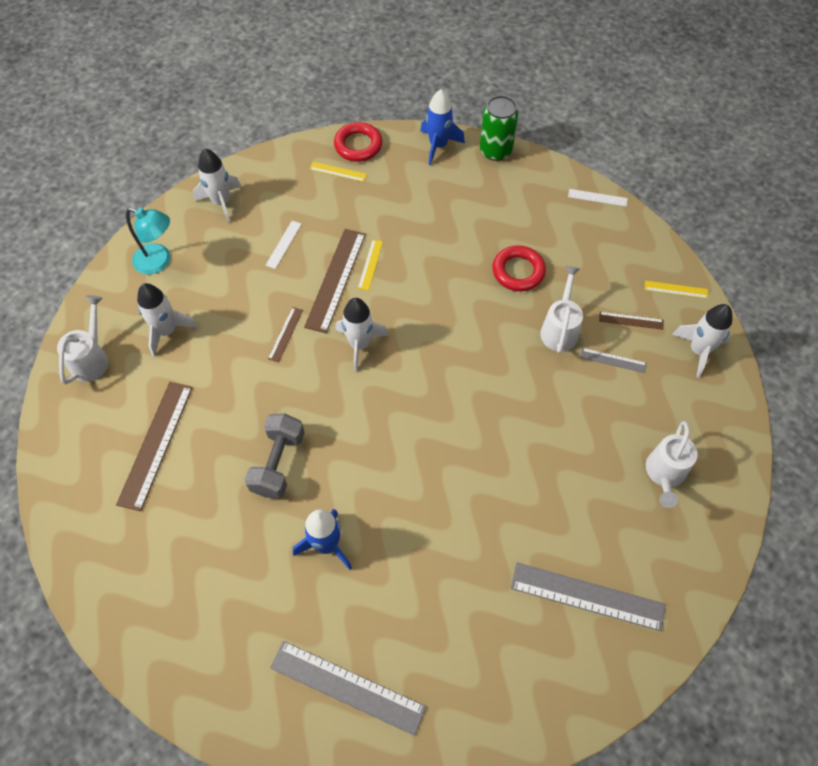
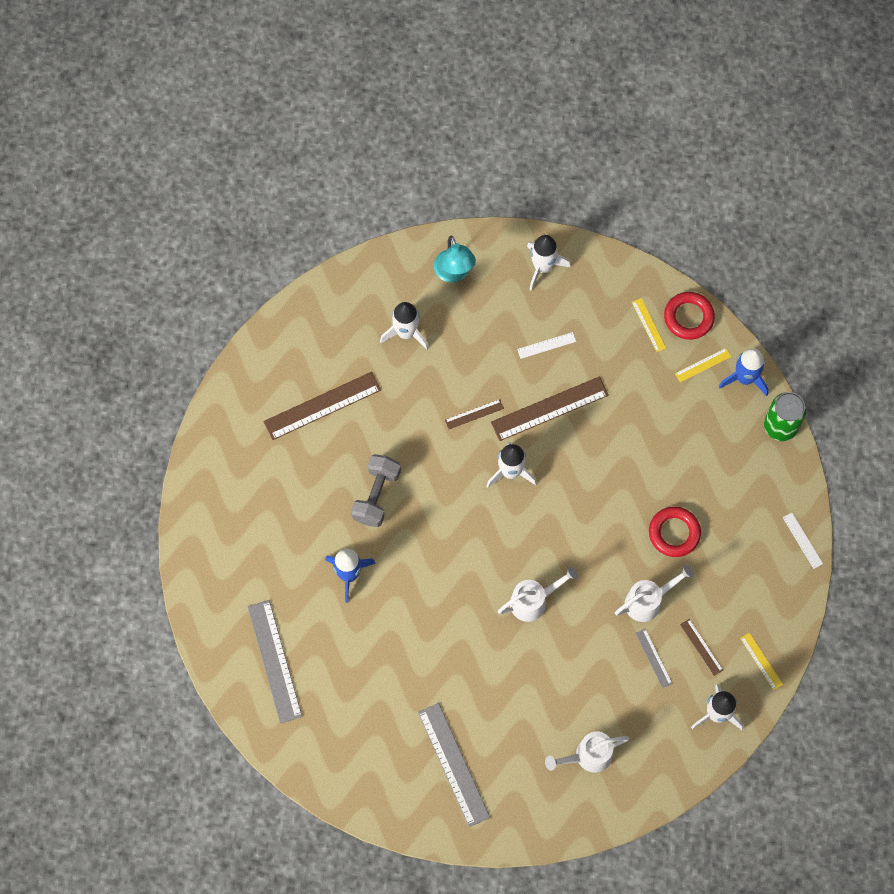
camera: 50 degrees right, 10 degrees up
white watering can [57,295,109,384] -> white watering can moved to [498,566,578,622]
grey dumbbell [245,413,305,498] -> grey dumbbell turned 45 degrees counterclockwise [351,454,401,527]
yellow ruler [358,240,383,291] -> yellow ruler moved to [675,348,731,382]

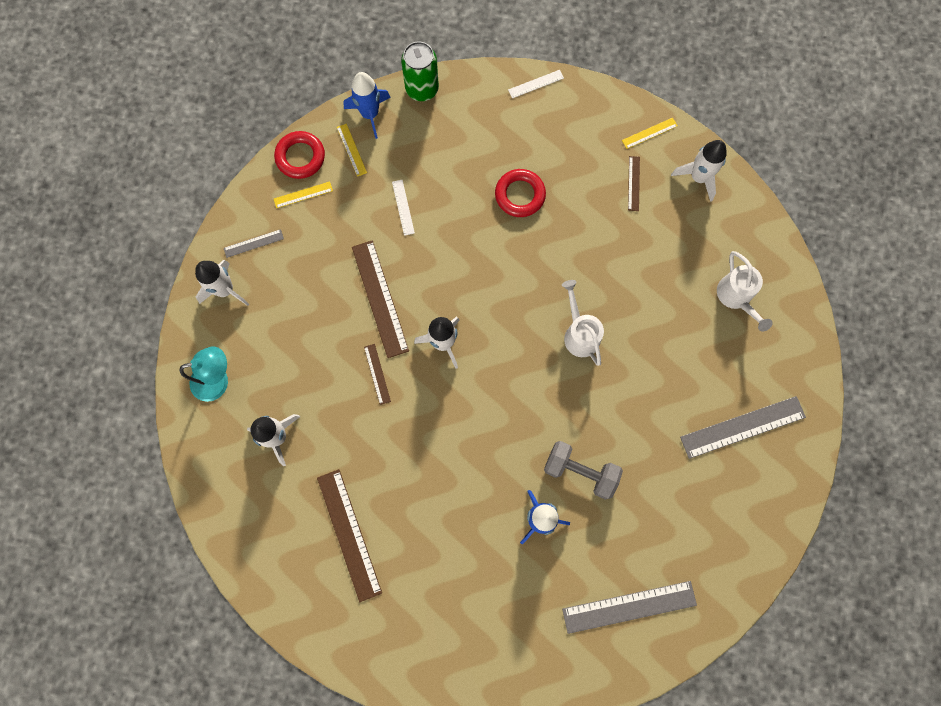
camera: 85 degrees left, 5 degrees up
grey dumbbell [351,454,401,527] -> grey dumbbell moved to [544,441,623,500]
white ruler [517,332,576,359] -> white ruler moved to [392,180,415,236]
white watering can [615,565,694,622] -> none
grey ruler [635,629,673,688] -> grey ruler moved to [224,229,284,258]
brown ruler [680,619,723,676] -> brown ruler turned 60 degrees counterclockwise [628,156,640,211]

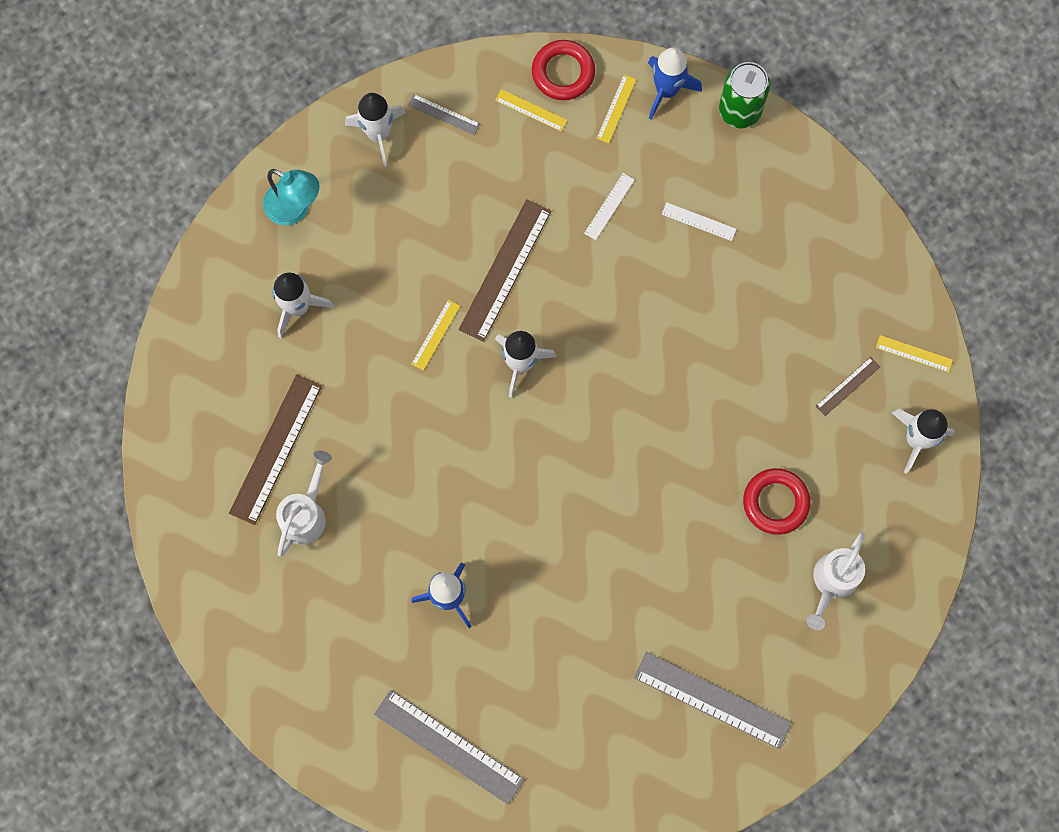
camera: 45 degrees right, 0 degrees up
brown ruler [364,344,391,405] -> yellow ruler [412,300,460,371]
red ring [495,169,546,217] -> red ring moved to [743,468,811,535]
white ruler [508,70,564,99] -> white ruler moved to [662,202,736,241]
grey dumbbell [544,441,623,500] -> none
white watering can [562,280,604,366] -> white watering can moved to [276,451,332,557]

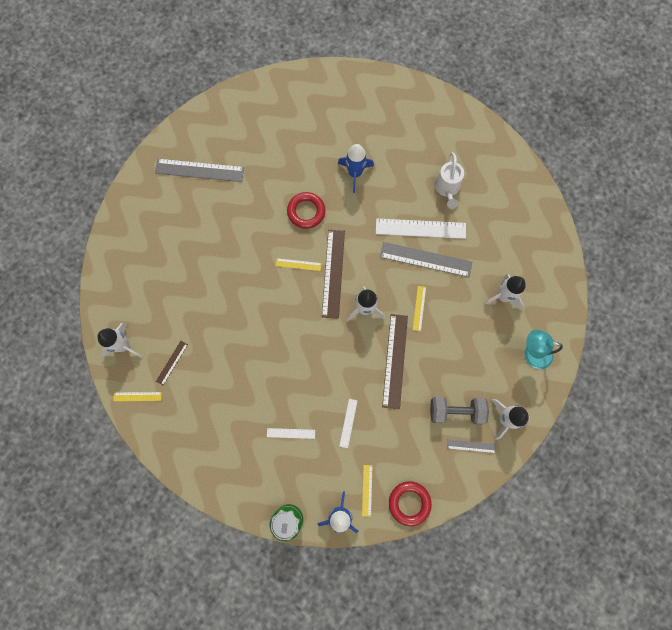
camera: 160 degrees right, 0 degrees up
brown ruler [229,374,322,525] -> brown ruler moved to [322,230,345,319]
grey ruler [374,690,524,805] -> grey ruler moved to [380,242,472,277]
yellow ruler [495,89,567,131] -> yellow ruler moved to [276,258,322,271]
red ring [743,468,811,535] -> red ring moved to [287,192,325,229]
white watering can [806,532,865,630] -> none
none -> white ruler [376,219,466,239]
none -> grey dumbbell [430,396,489,424]

